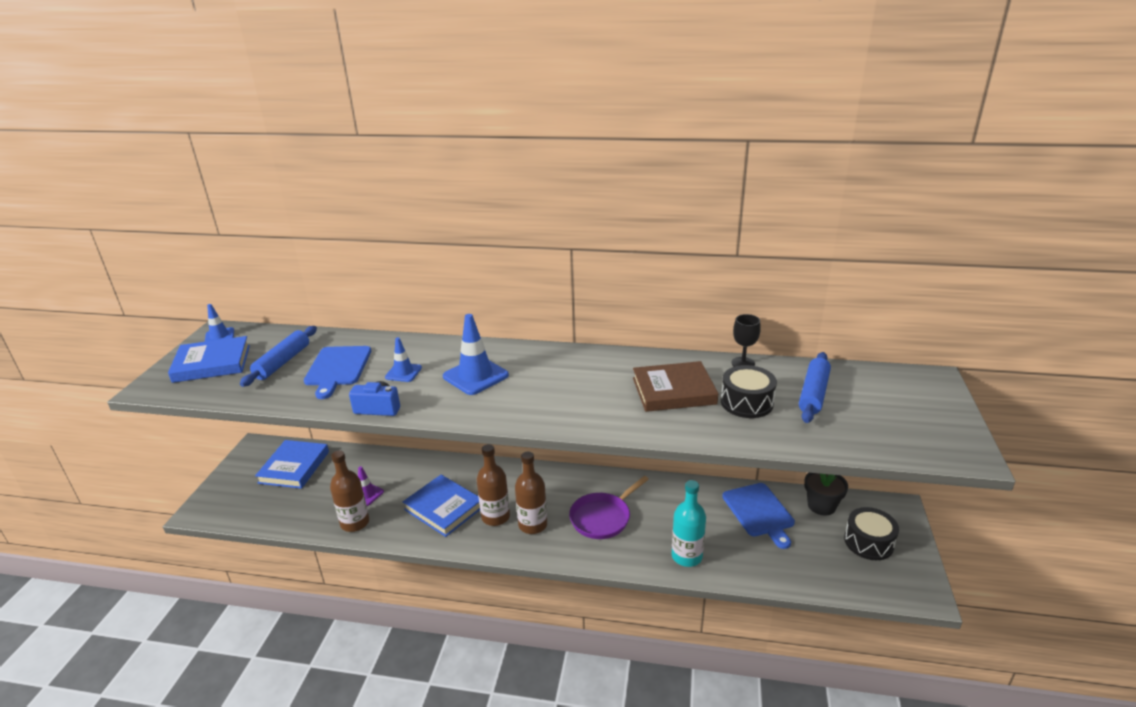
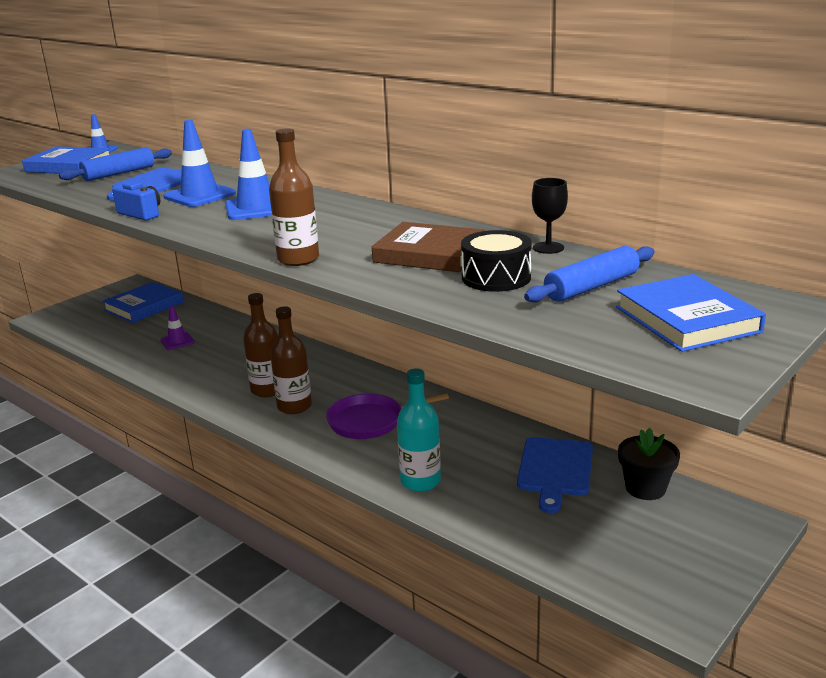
camera: 30 degrees right, 5 degrees down
brown bottle [330,450,369,532] -> brown bottle moved to [269,128,319,266]
blue traffic cone [385,337,422,382] -> blue traffic cone [163,120,236,207], size x1.71
blue book [403,475,480,537] -> blue book moved to [616,274,766,352]
black drum [844,507,899,560] -> none

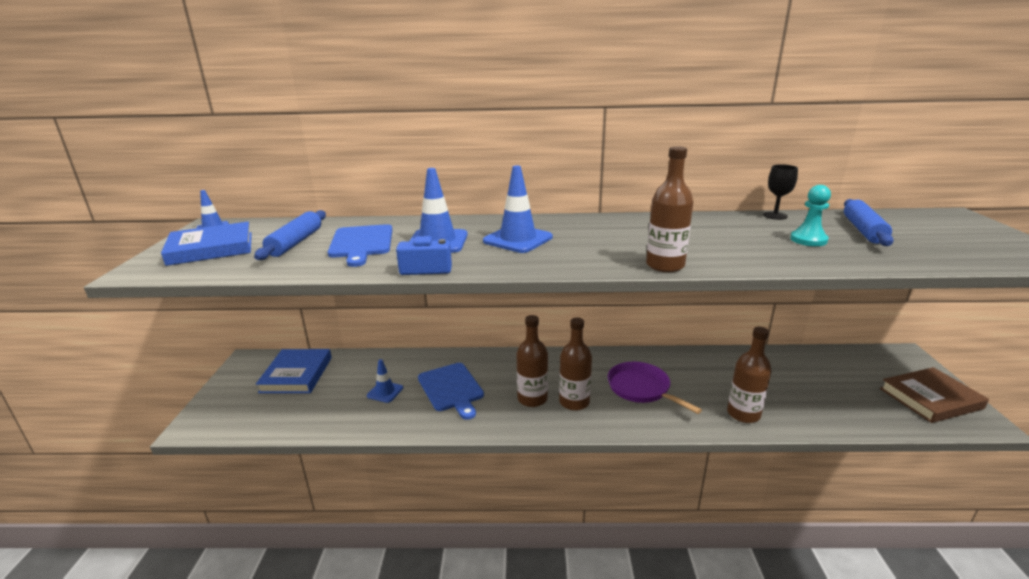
camera: 40 degrees left, 0 degrees up
purple traffic cone [160,306,195,350] -> blue traffic cone [367,359,403,403]
purple pan [326,393,449,439] -> purple pan turned 105 degrees clockwise [608,362,702,414]
brown book [372,222,486,272] -> brown book moved to [880,367,989,423]
turquoise bottle [397,368,441,492] -> brown bottle [727,327,772,423]
black drum [461,230,532,292] -> turquoise pawn [790,185,831,246]
blue cutting board [517,437,593,513] -> blue cutting board moved to [418,363,484,420]
blue book [616,274,766,352] -> none
black flower pot [618,428,680,500] -> none

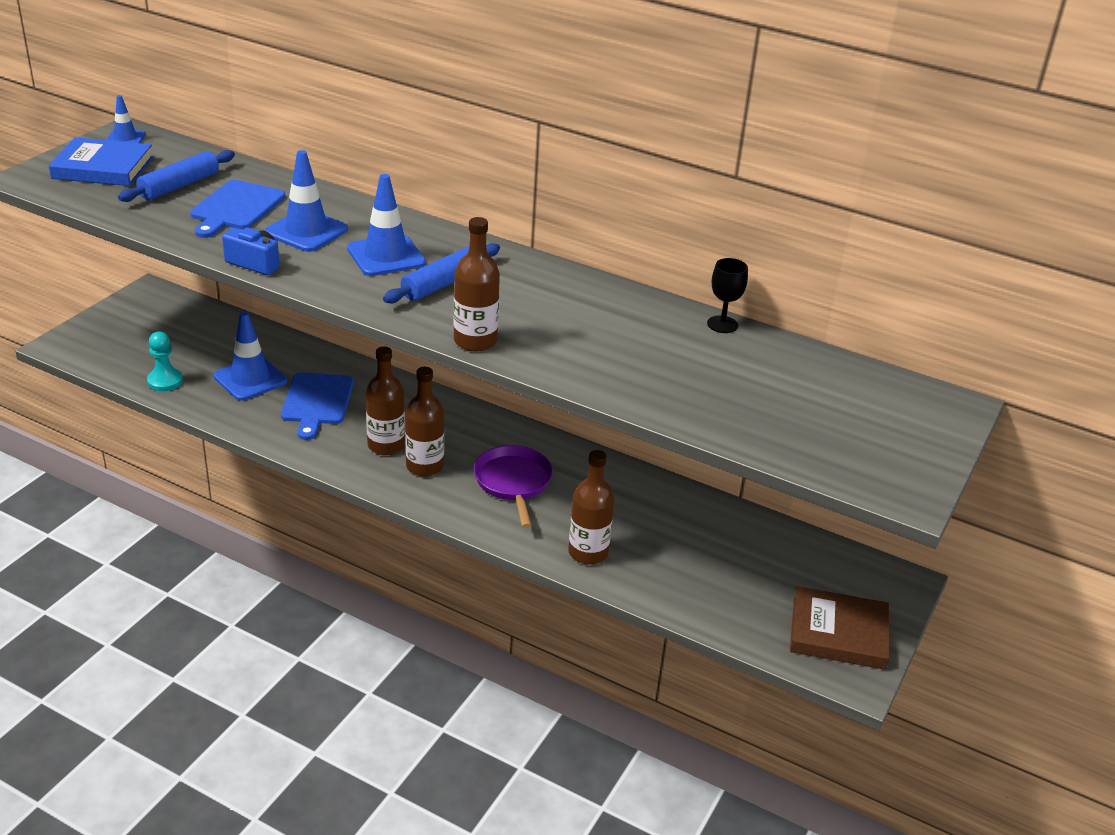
camera: 25 degrees right, 10 degrees up
blue book [256,349,332,393] -> none
blue traffic cone [367,359,403,403] -> blue traffic cone [214,312,287,401], size x1.71
turquoise pawn [790,185,831,246] -> turquoise pawn moved to [147,332,183,391]
blue rolling pin [844,199,894,246] -> blue rolling pin moved to [383,243,500,303]

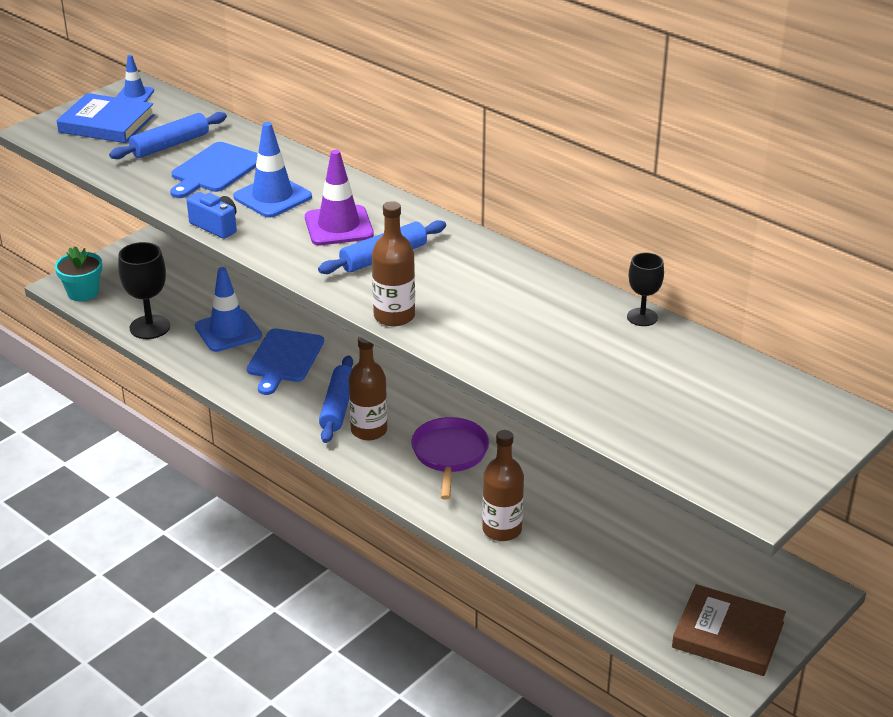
camera: 15 degrees right, 0 degrees up
turquoise pawn [147,332,183,391] -> black goblet [118,242,170,339]
blue traffic cone [347,174,426,276] -> purple traffic cone [305,150,374,245]
brown bottle [366,347,405,455] -> blue rolling pin [319,356,353,443]
none -> turquoise flower pot [55,246,102,301]

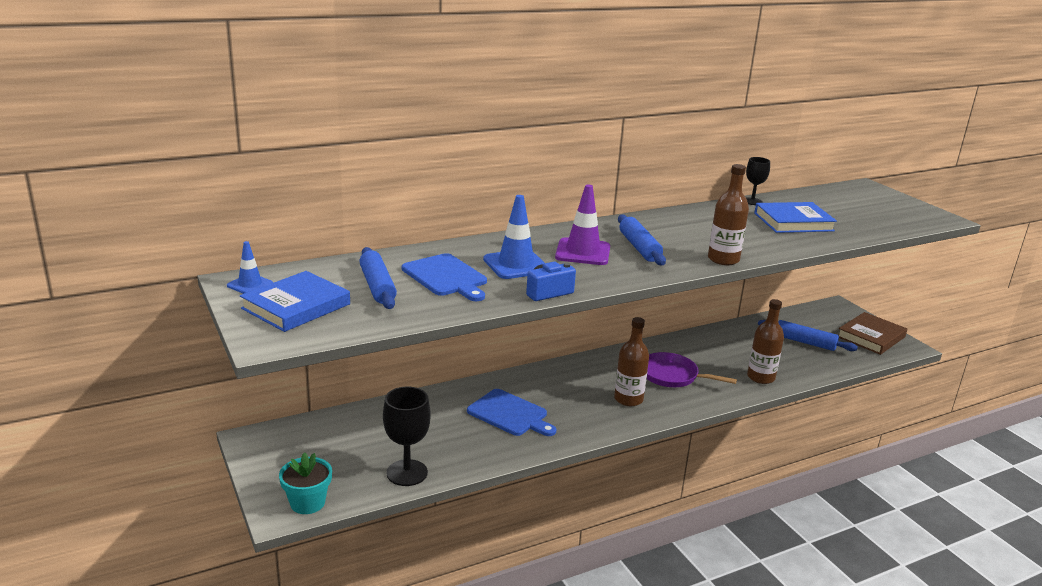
camera: 70 degrees left, 10 degrees down
blue traffic cone [195,267,262,352] -> none
blue rolling pin [319,356,353,443] -> blue rolling pin moved to [758,320,858,351]
none -> blue book [754,202,837,233]

